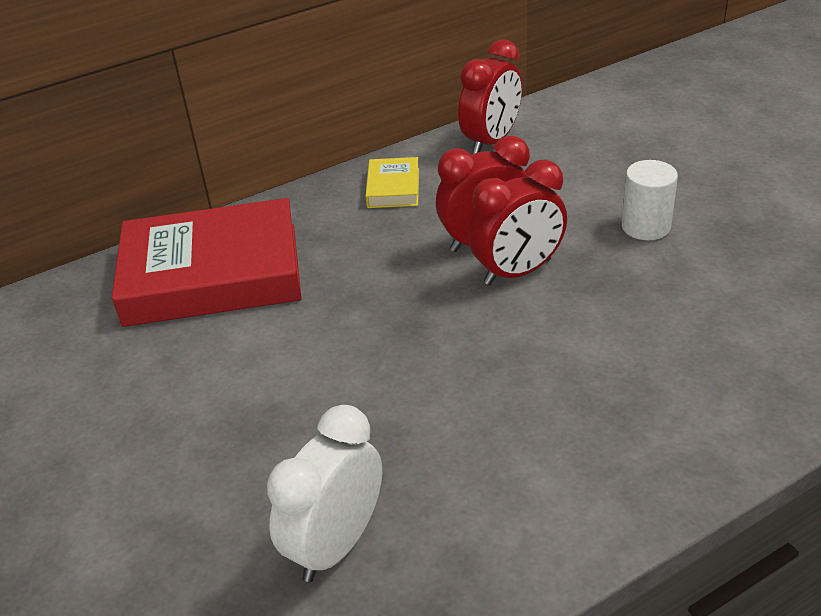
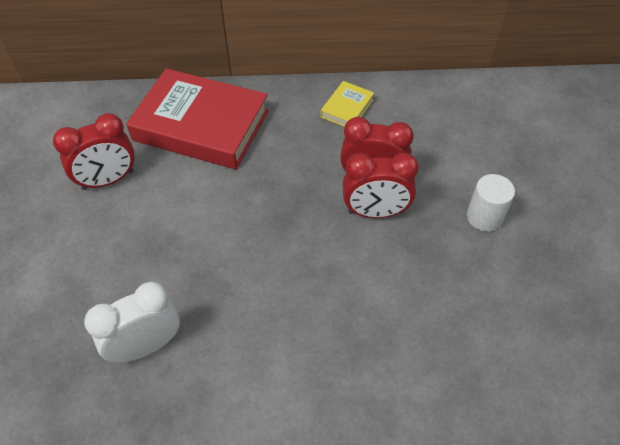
camera: 25 degrees right, 15 degrees up
red clock [458,39,522,154] -> red clock moved to [53,113,135,190]

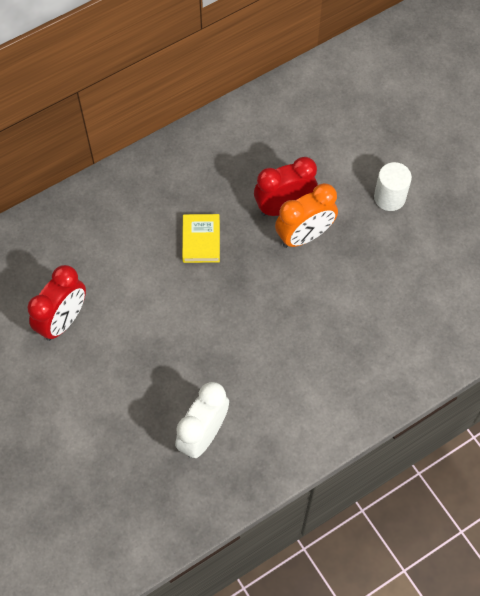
camera: 30 degrees left, 10 degrees up
red book [126,68,269,169] -> none
yellow book [320,81,374,127] -> yellow book moved to [182,214,220,263]
red clock [343,153,419,218] -> orange clock [275,183,338,248]

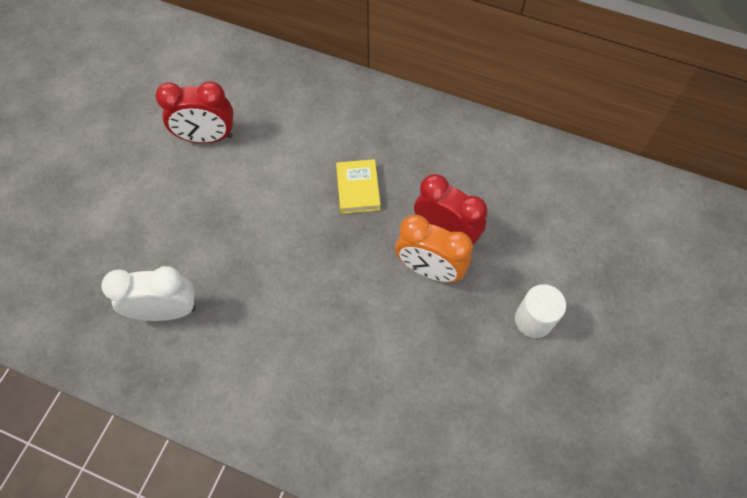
camera: 55 degrees right, 0 degrees up
yellow book [182,214,220,263] -> yellow book turned 60 degrees counterclockwise [336,159,380,214]

